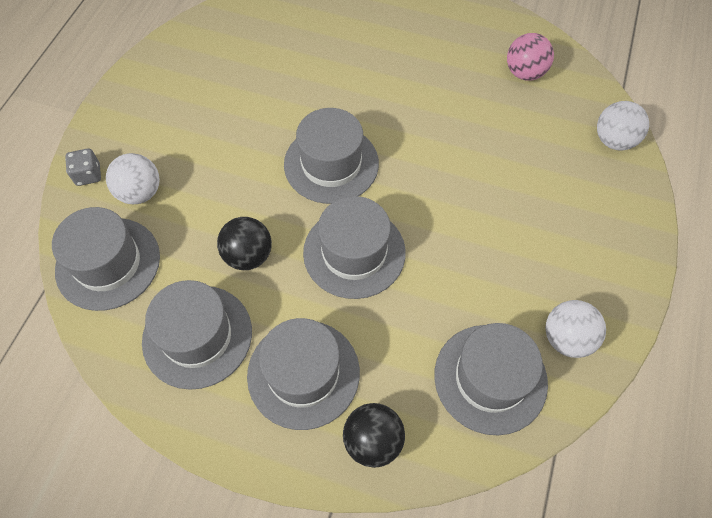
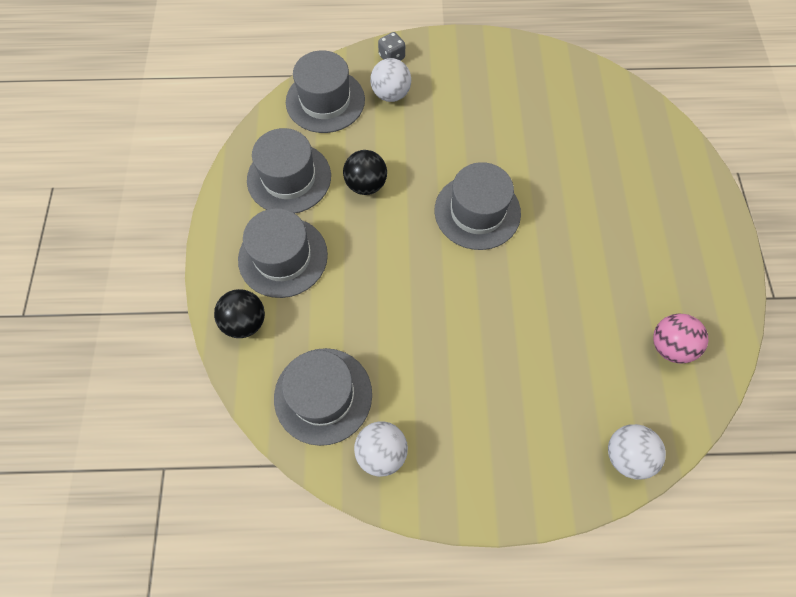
camera: 70 degrees right, 5 degrees up
grey hat [303,196,406,299] -> none

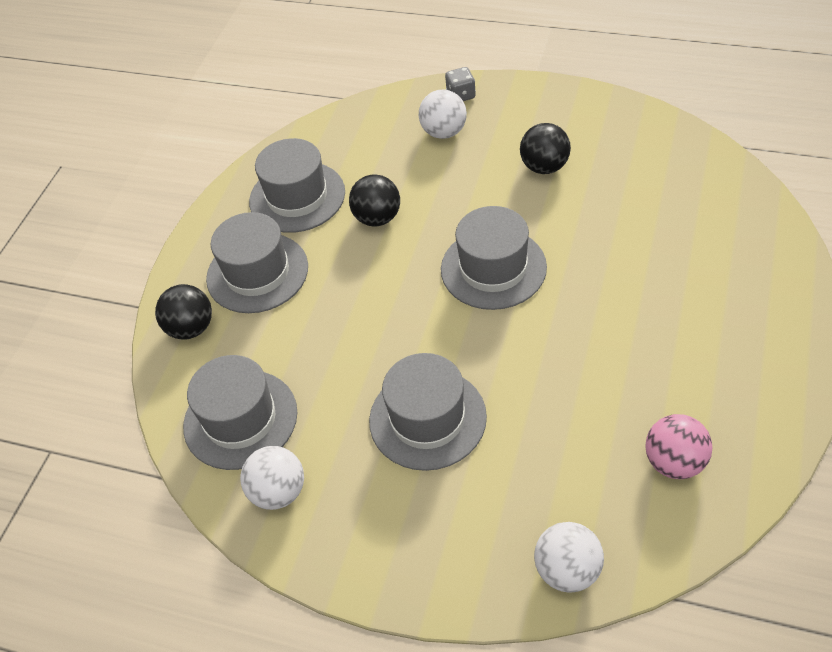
camera: 25 degrees right, 15 degrees down
grey hat [286,50,365,133] -> grey hat moved to [369,353,487,471]
none -> black ball [520,123,571,174]

